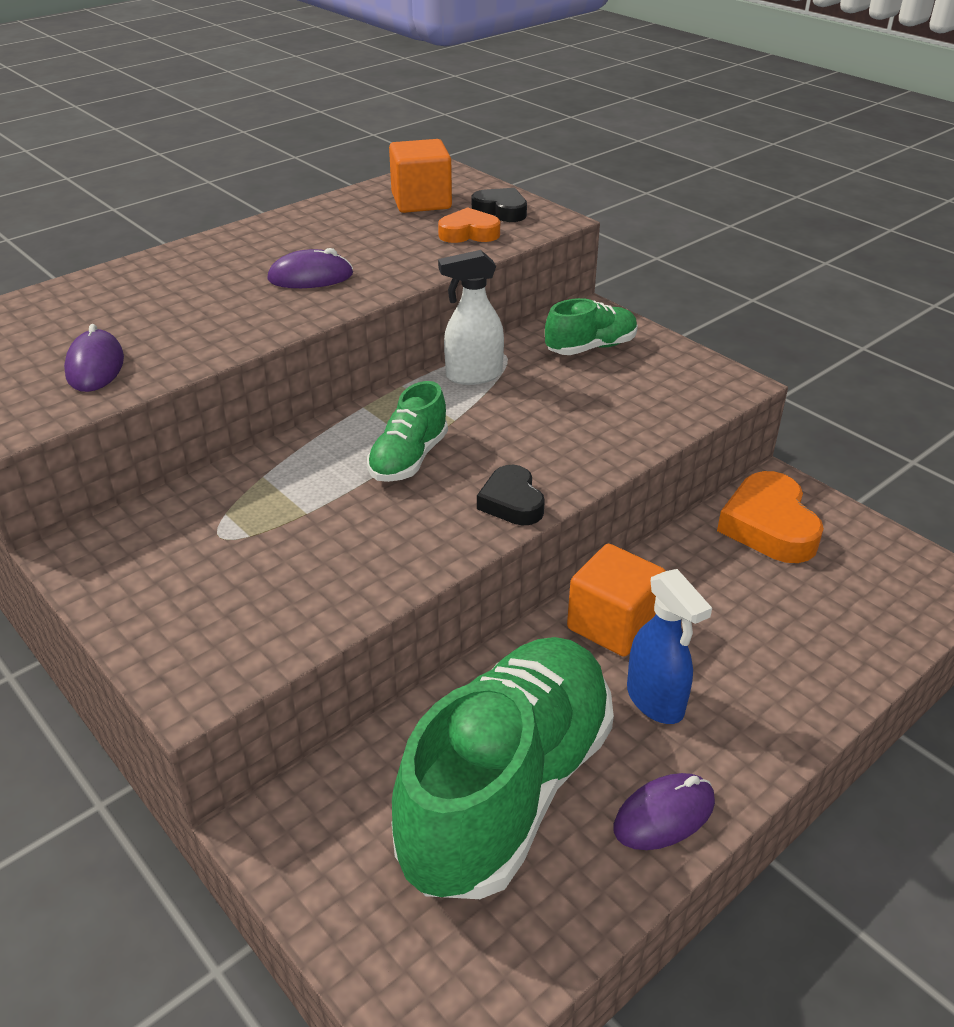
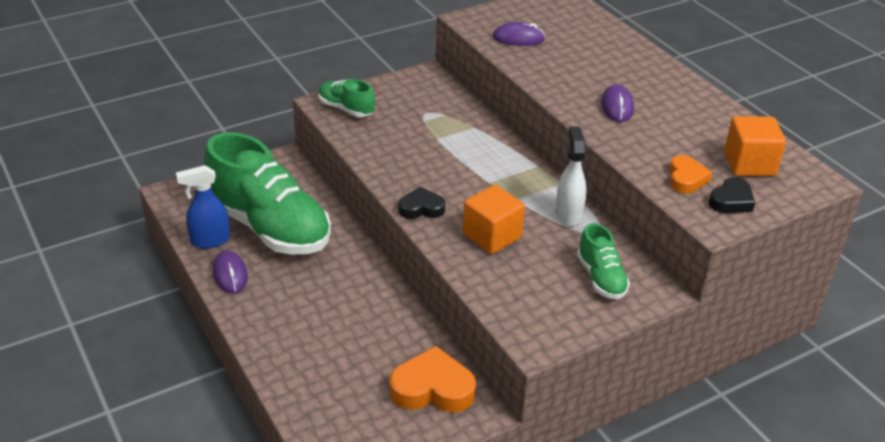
camera: 100 degrees right, 0 degrees up
green shoe [367,381,448,482] -> green shoe moved to [318,79,375,117]
orange cube [567,544,666,657] -> orange cube moved to [463,185,525,254]
blue spray bottle [627,569,712,724] -> blue spray bottle moved to [176,165,230,248]

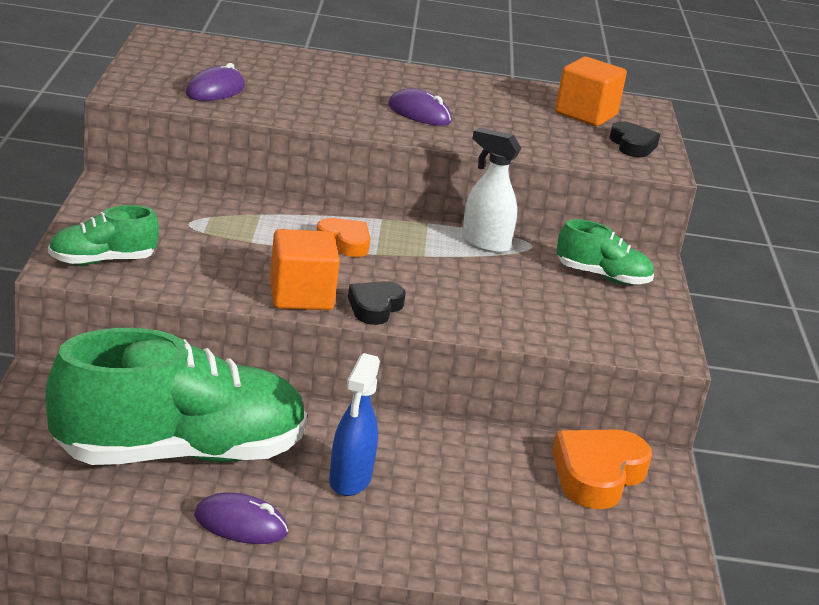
camera: 60 degrees left, 10 degrees down
blue spray bottle [176,165,230,248] -> blue spray bottle moved to [329,353,380,496]
orange cube [463,185,525,254] -> orange cube moved to [270,229,340,310]
orange heart [669,155,712,193] -> orange heart moved to [316,218,371,257]

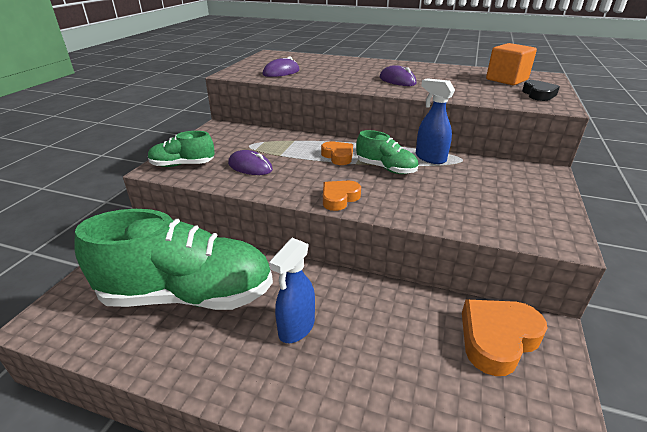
camera: 20 degrees right, 5 degrees up
purple mouse [194,492,288,544] -> purple mouse moved to [228,150,273,175]
orange cube [270,229,340,310] -> none
black heart [348,281,406,325] -> orange heart [323,181,361,211]
white spray bottle [462,127,521,253] -> blue spray bottle [416,78,455,164]
green shoe [557,219,654,285] -> green shoe moved to [356,130,418,174]

